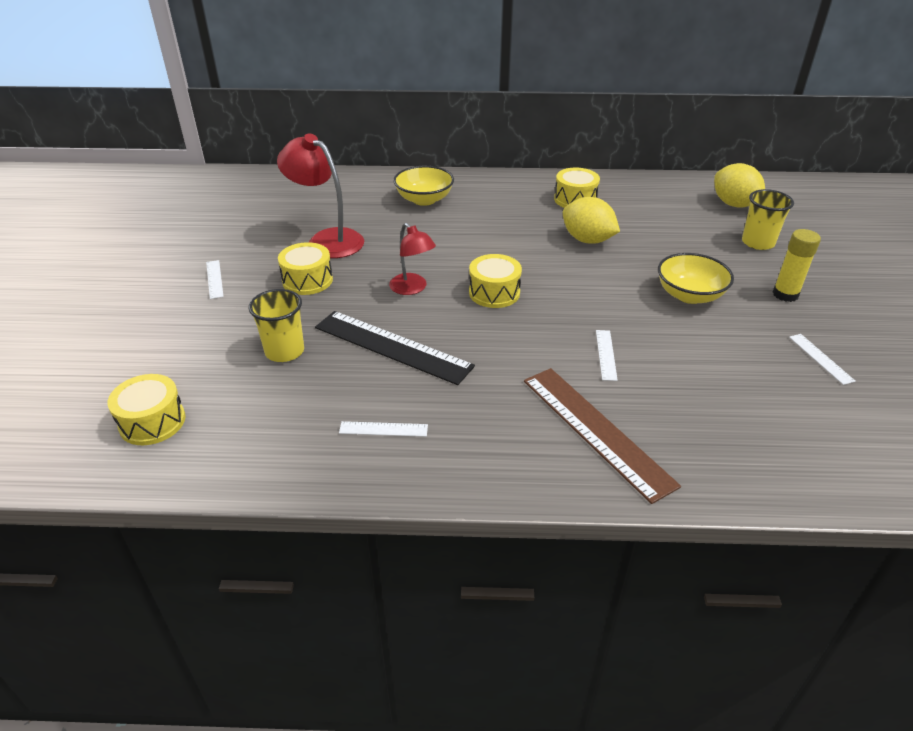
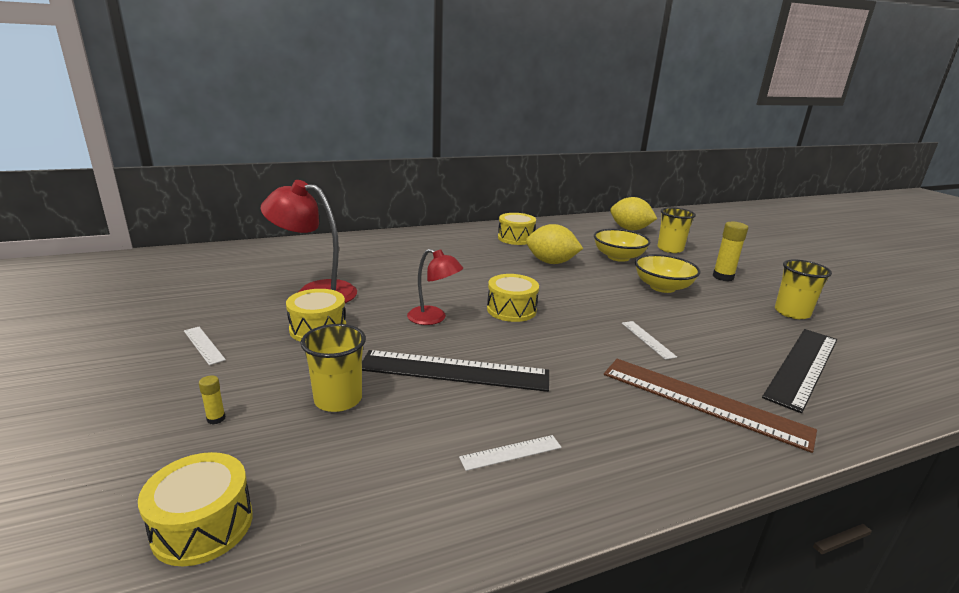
camera: 25 degrees left, 15 degrees down
yellow bowl [393,166,454,206] -> yellow bowl moved to [594,229,651,262]
white ruler [789,334,856,385] -> yellow cup [775,259,832,319]
none -> yellow glue stick [199,376,226,425]
none -> black ruler [762,329,837,413]

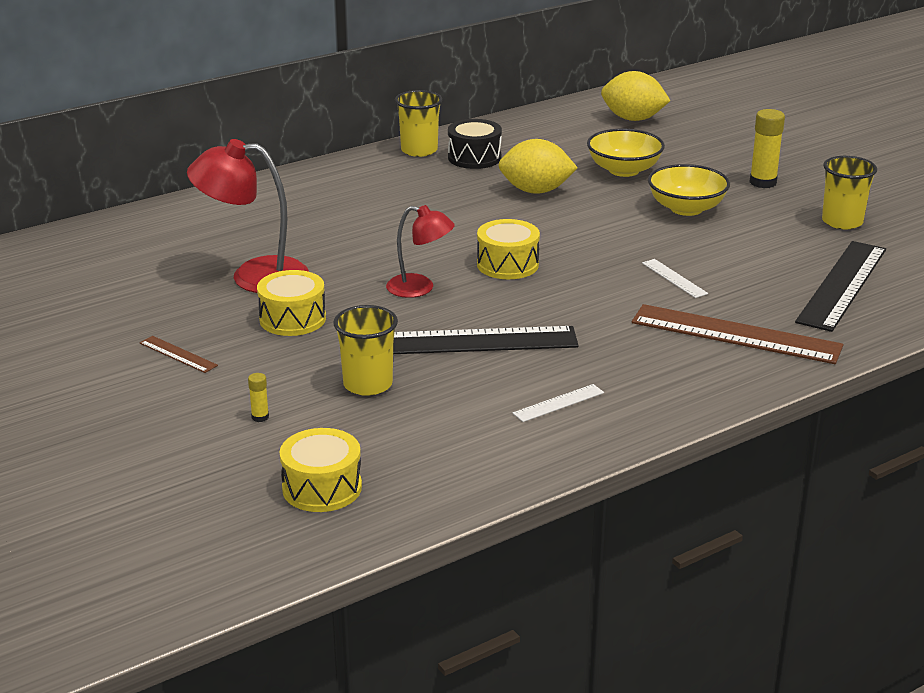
camera: 10 degrees left, 5 degrees up
white ruler [184,327,226,365] -> brown ruler [140,336,218,373]
yellow drum [498,213,536,245] -> black drum [448,119,502,169]
yellow cup [657,207,696,253] -> yellow cup moved to [395,90,442,157]

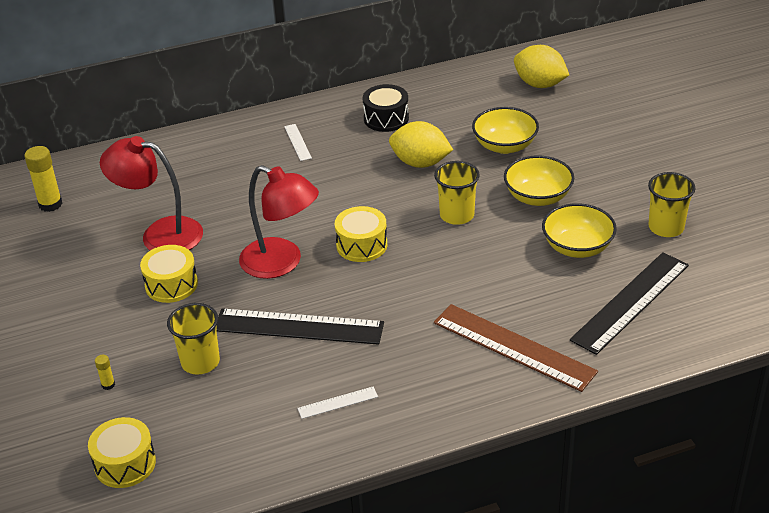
camera: 15 degrees right, 10 degrees up
brown ruler [140,336,218,373] -> none
red lamp [386,205,455,298] -> red lamp [239,165,319,279], size x1.62
yellow cup [395,90,442,157] -> yellow cup moved to [434,161,480,225]
white ruler [642,259,708,298] -> white ruler moved to [284,124,312,161]
yellow glue stick [749,109,785,188] -> yellow glue stick moved to [24,146,62,212]
none -> yellow bowl [542,203,617,258]

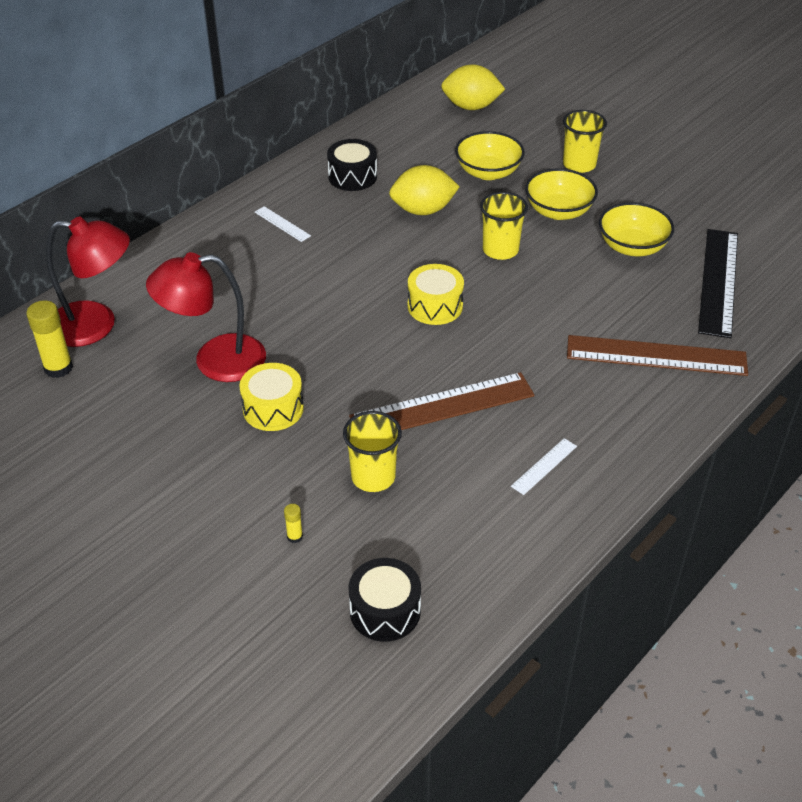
camera: 30 degrees left, 5 degrees up
yellow drum [88,417,156,488] -> black drum [349,558,421,642]
black ruler [217,308,384,345] -> brown ruler [349,372,535,430]
red lamp [239,165,319,279] -> red lamp moved to [46,217,130,347]
yellow cup [648,172,696,237] -> yellow cup moved to [563,110,607,173]

